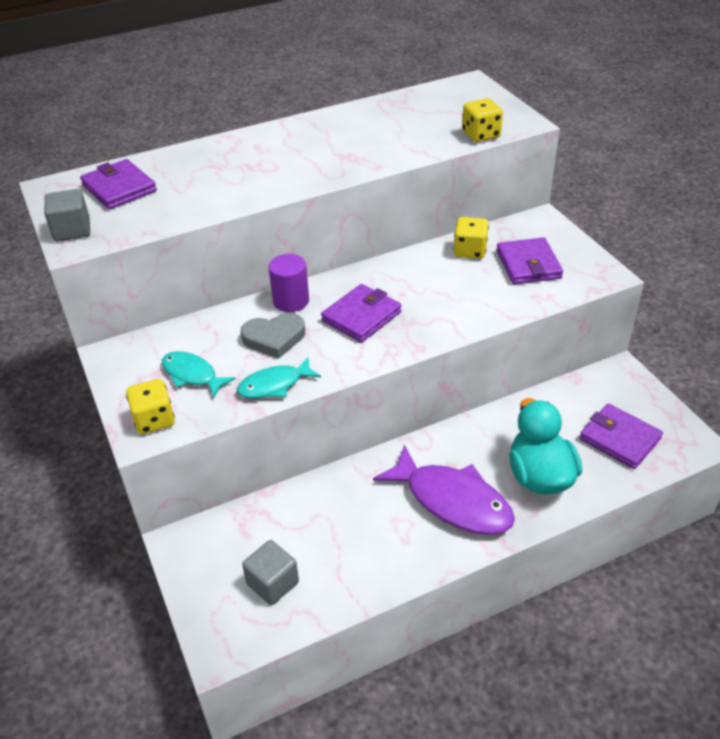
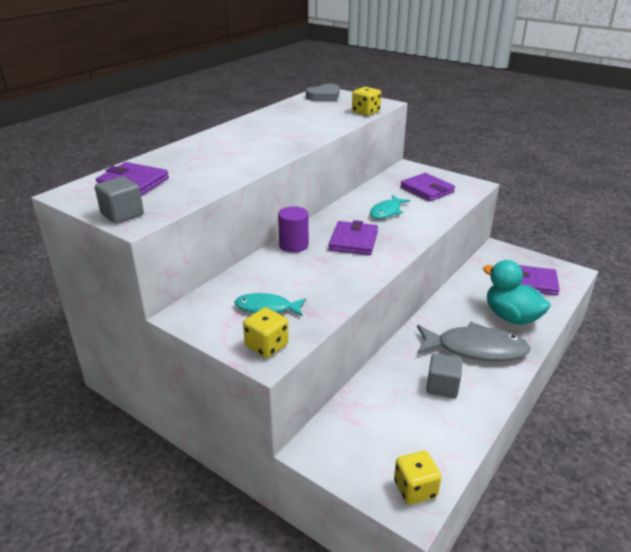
camera: 30 degrees left, 10 degrees down
turquoise fish [237,357,321,398] -> turquoise fish moved to [370,195,410,219]
grey heart [241,313,305,359] -> grey heart moved to [306,84,340,101]
grey cube [242,540,299,605] -> grey cube moved to [426,353,463,398]
purple fish [373,445,515,535] -> grey fish [417,322,530,362]
yellow dice [454,217,489,259] -> yellow dice moved to [394,451,441,505]

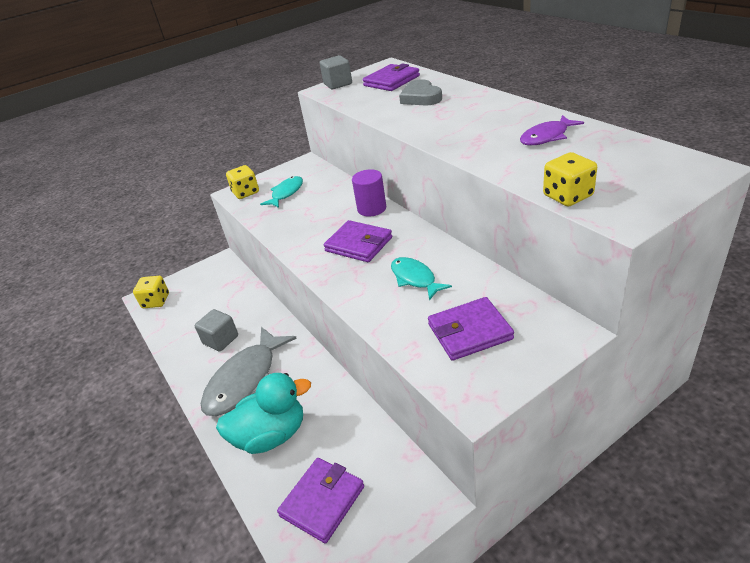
camera: 115 degrees right, 5 degrees up
grey heart [306,84,340,101] -> grey heart moved to [399,79,442,106]
none -> purple fish [520,115,584,145]

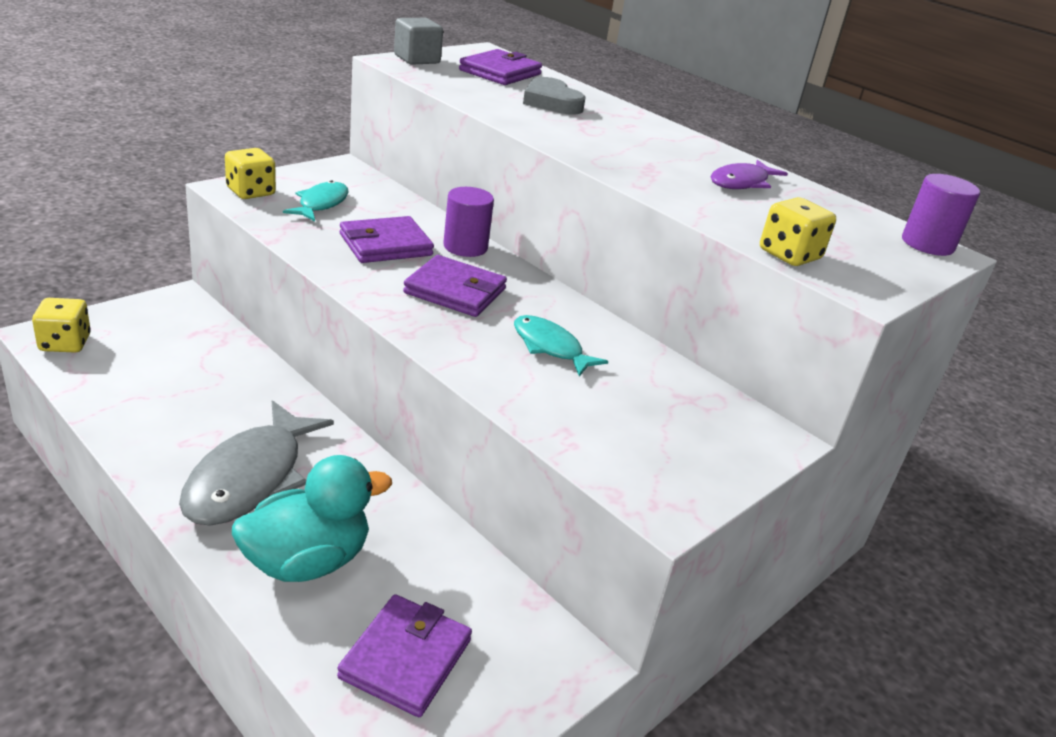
camera: 20 degrees left, 5 degrees down
grey cube [194,309,238,352] -> none
purple wallet [428,297,514,361] -> purple wallet moved to [340,216,434,263]
none -> purple cylinder [902,174,980,256]

